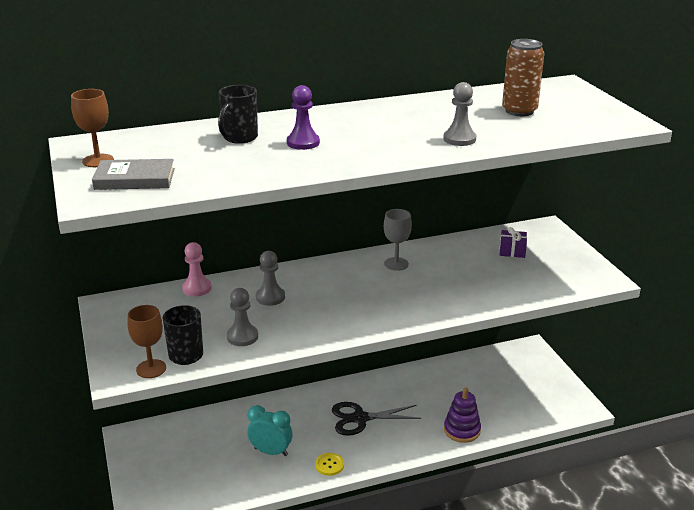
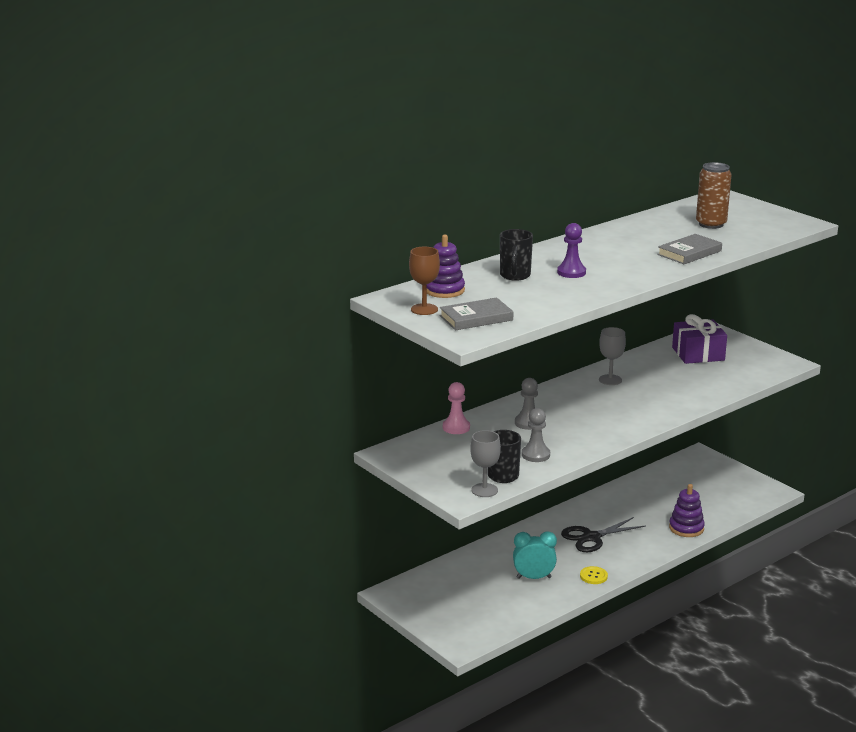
camera: 20 degrees left, 5 degrees down
brown goblet [128,305,166,378] -> grey goblet [470,430,501,497]
grey pawn [443,82,477,146] -> grey book [657,234,722,264]
purple gift [500,227,527,258] -> purple gift [672,314,727,364], size x1.80
none -> purple stacking toy [427,234,465,298]

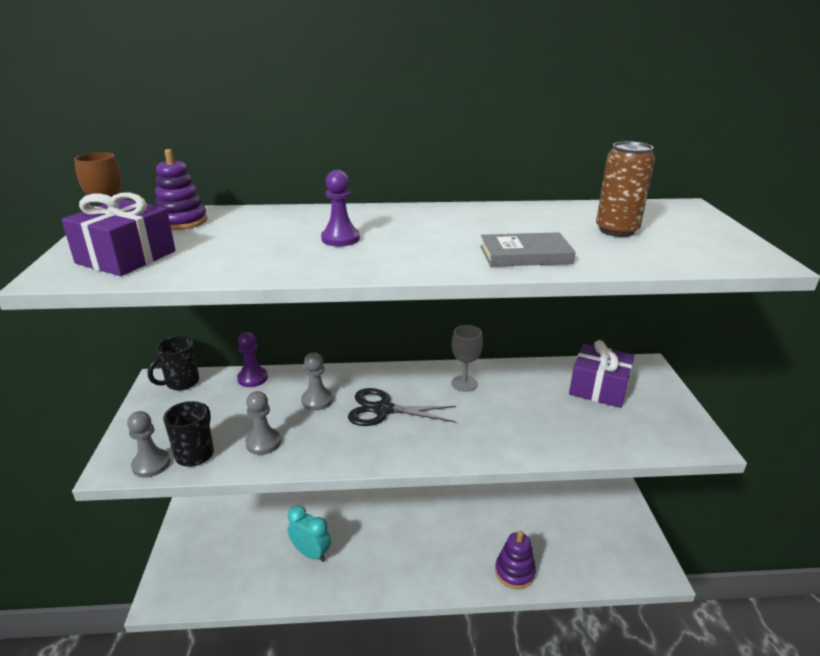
camera: 35 degrees right, 5 degrees up
grey book [440,297,513,330] -> purple gift [61,193,176,276]
pink pawn [443,382,470,434] -> purple pawn [237,332,268,387]
grey goblet [470,430,501,497] -> grey pawn [127,411,170,478]
black mug [500,229,533,281] -> black mug moved to [148,336,199,391]
black scissors [561,517,646,552] -> black scissors moved to [348,388,456,426]
yellow button [580,566,608,584] -> none

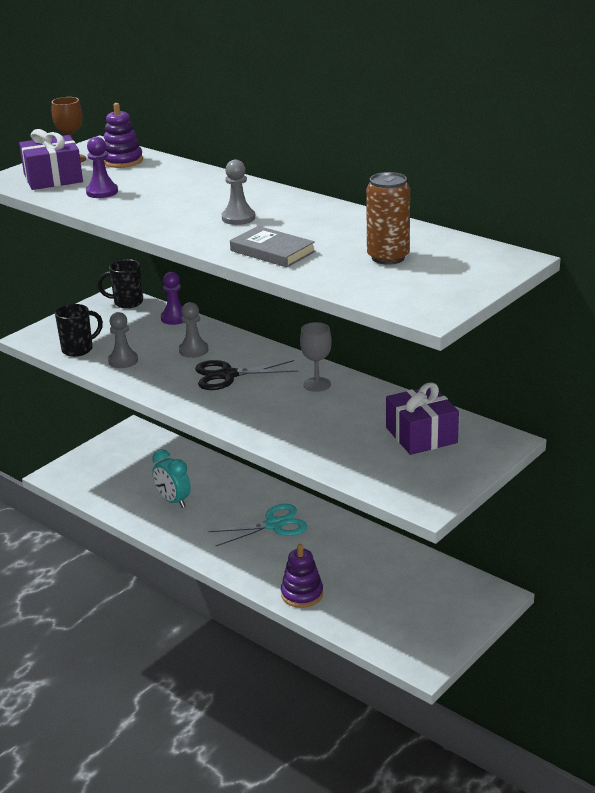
camera: 45 degrees right, 0 degrees up
grey pawn [127,411,170,478] -> grey pawn moved to [222,160,255,225]
turquoise clock [288,506,331,562] -> turquoise clock turned 150 degrees clockwise [152,449,191,508]
purple pawn [321,170,360,246] -> purple pawn moved to [86,137,118,198]
black scissors [348,388,456,426] -> black scissors turned 60 degrees counterclockwise [195,360,298,390]
none -> turquoise scissors [208,504,307,546]

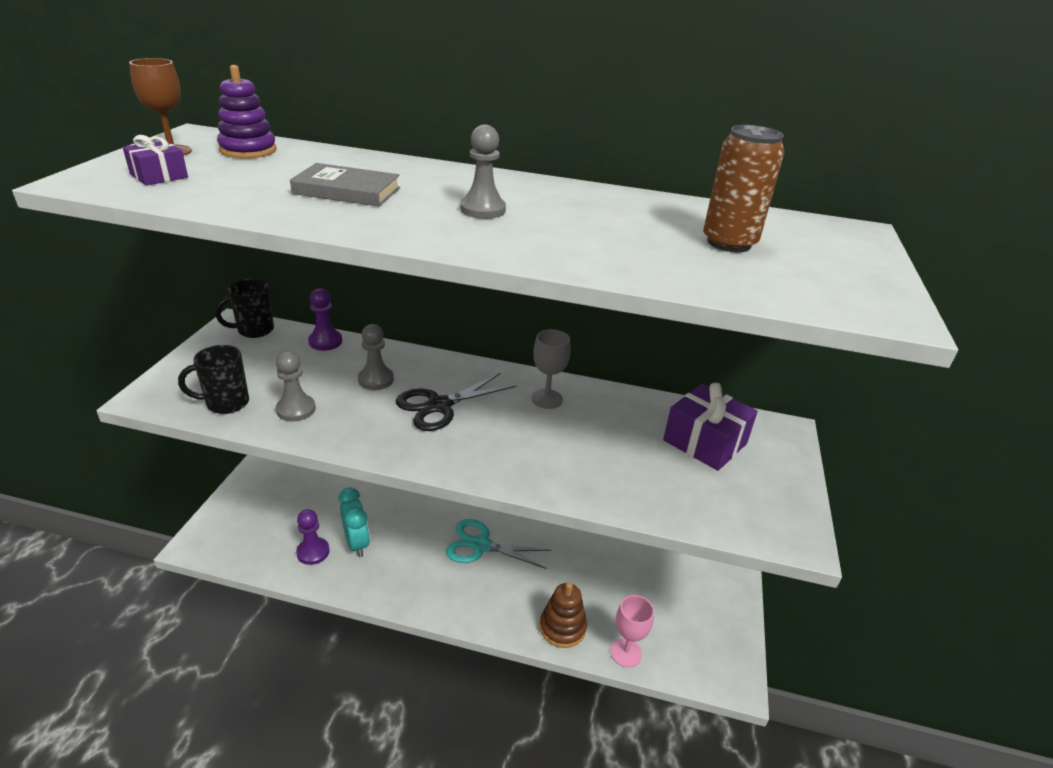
camera: 30 degrees left, 5 degrees up
purple gift [19,129,83,190] -> purple gift [123,135,188,186], size x0.56
black mug [55,304,103,357] -> black mug turned 135 degrees counterclockwise [178,345,249,414]
purple pawn [86,137,118,198] -> purple pawn moved to [296,509,330,565]
turquoise clock [152,449,191,508] -> turquoise clock turned 135 degrees counterclockwise [339,487,370,557]
turquoise scissors [208,504,307,546] -> turquoise scissors turned 120 degrees counterclockwise [446,519,552,569]
grey book [230,226,315,267] -> grey book moved to [290,163,400,207]
purple stacking toy [281,544,323,608] -> brown stacking toy [540,582,587,648]
none -> pink goblet [610,595,654,667]

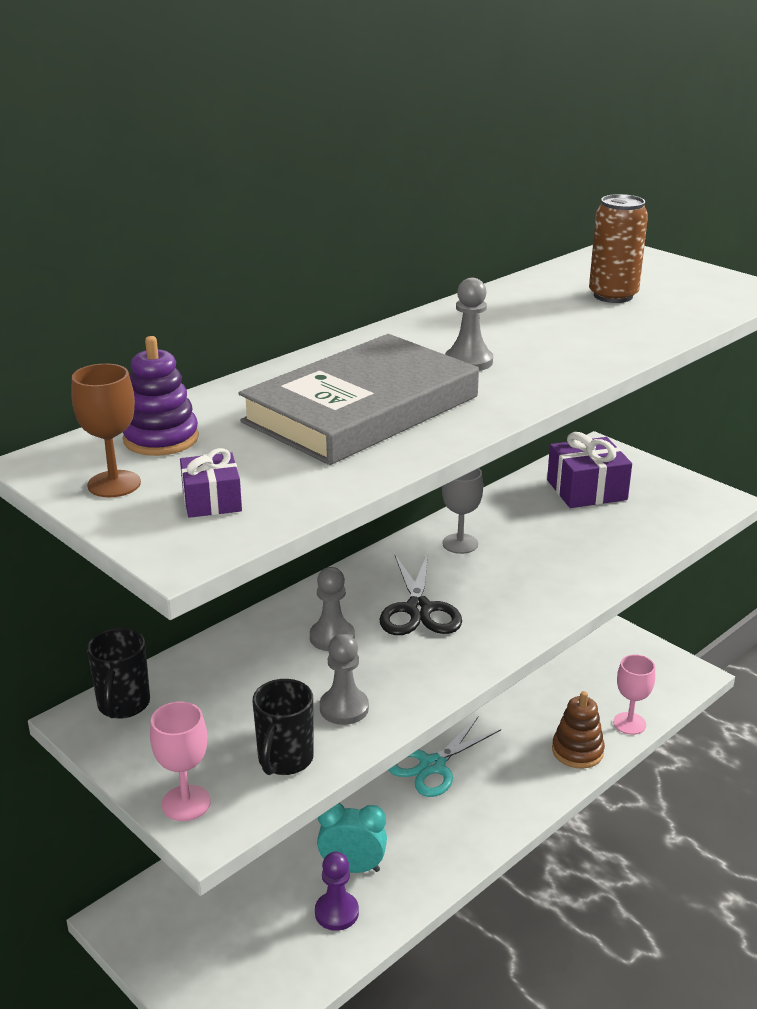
camera: 55 degrees left, 5 degrees down
grey book [290,163,400,207] -> grey book [239,334,479,465], size x1.95
purple pawn [308,288,342,351] -> none
none -> pink goblet [150,701,211,821]

